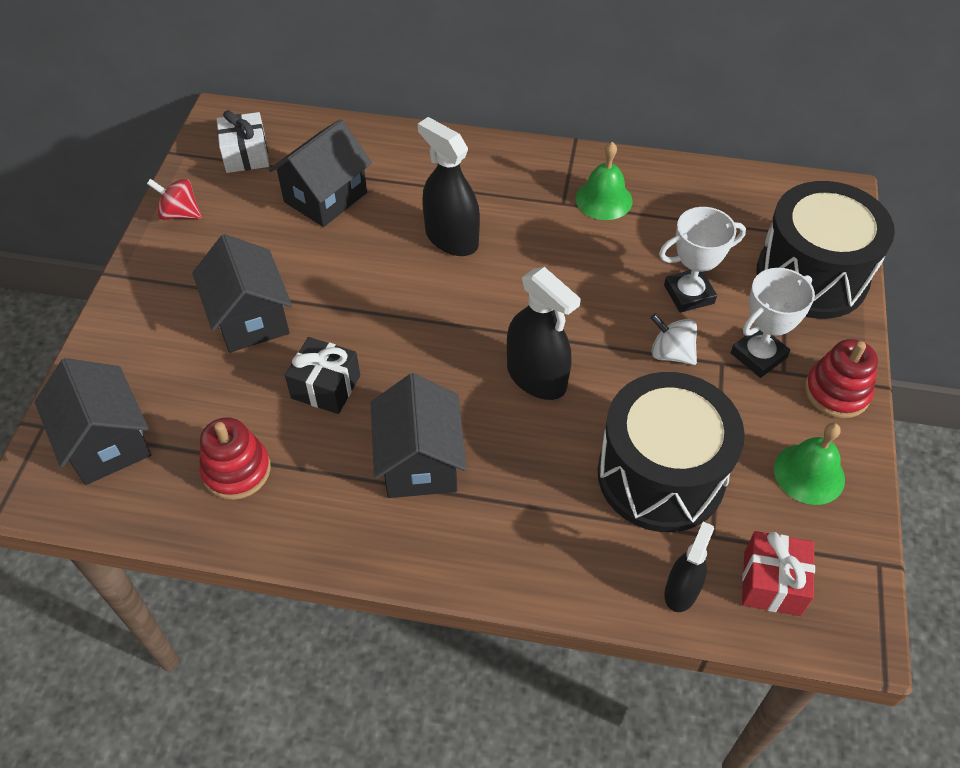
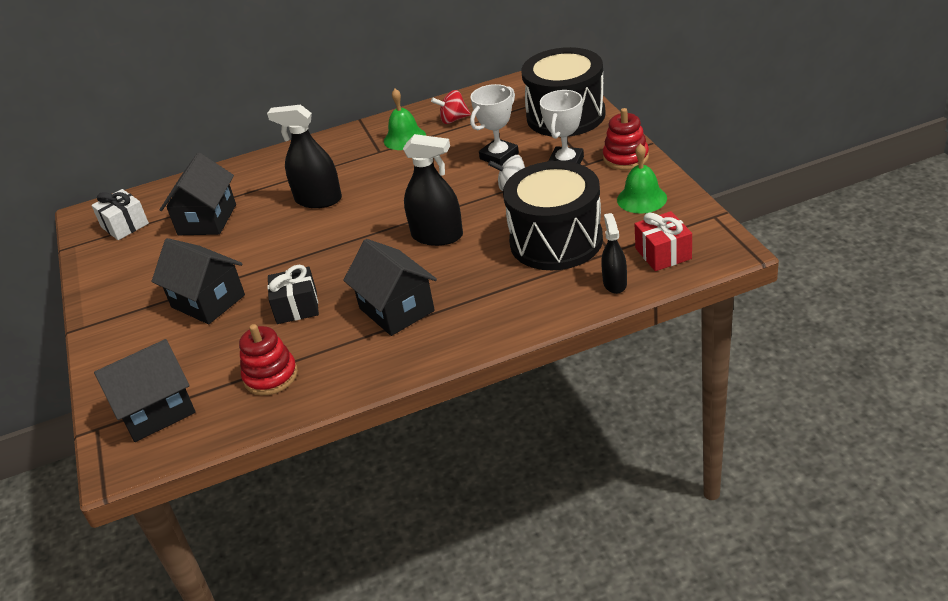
camera: 25 degrees left, 15 degrees down
black house [35,358,151,485] -> black house turned 60 degrees counterclockwise [94,339,196,442]
red spinning top [147,179,202,220] -> red spinning top moved to [431,90,471,124]

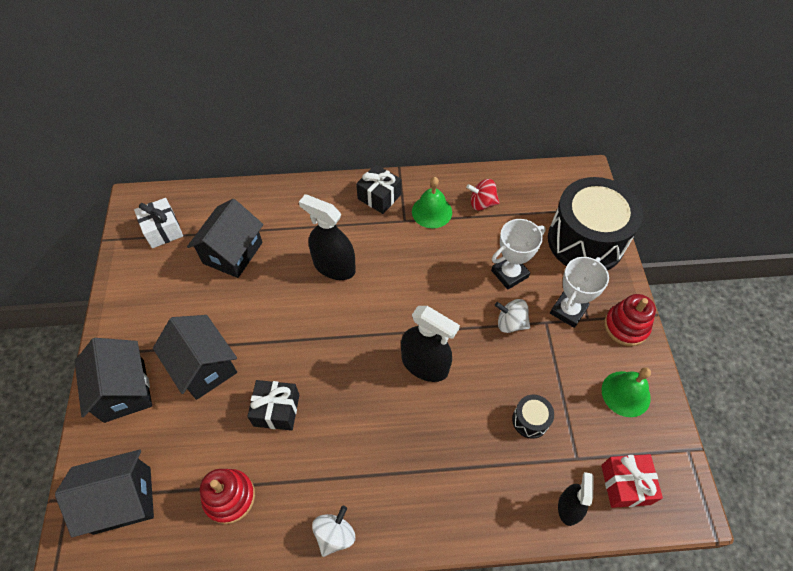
camera: 10 degrees right, 20 degrees up
black house [343,239,437,336] -> black house moved to [75,338,152,423]
black drum [503,161,603,270] -> black drum [512,395,554,439], size x0.41
none -> white spinning top [312,506,355,557]
none -> black gift [356,164,402,214]

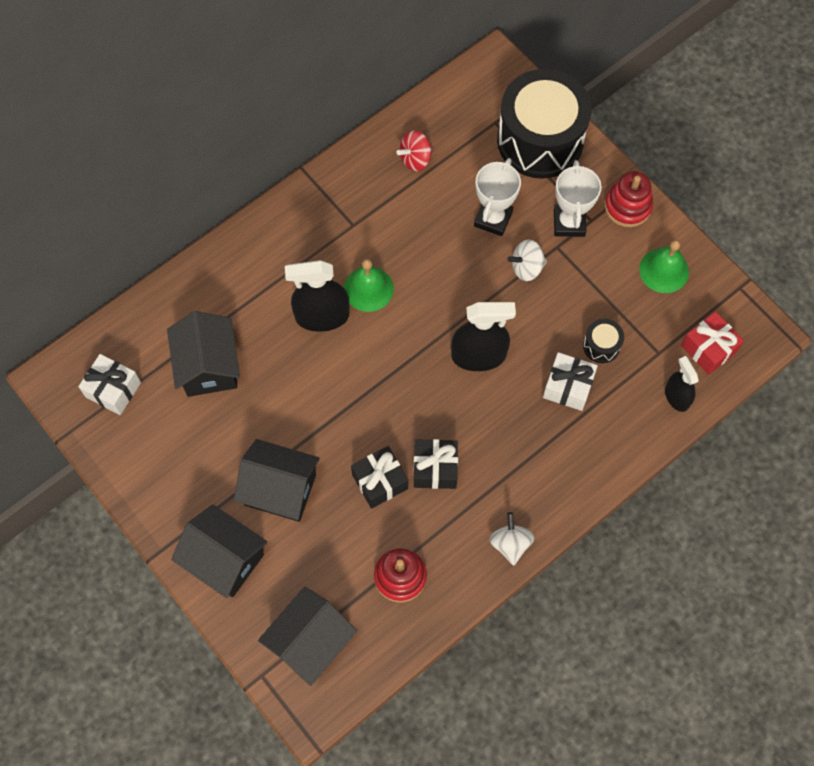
camera: 35 degrees left, 10 degrees up
black gift [356,164,402,214] -> black gift moved to [414,439,458,489]
green bell [412,177,452,228] -> green bell moved to [344,259,394,312]
none -> white gift [543,352,598,411]

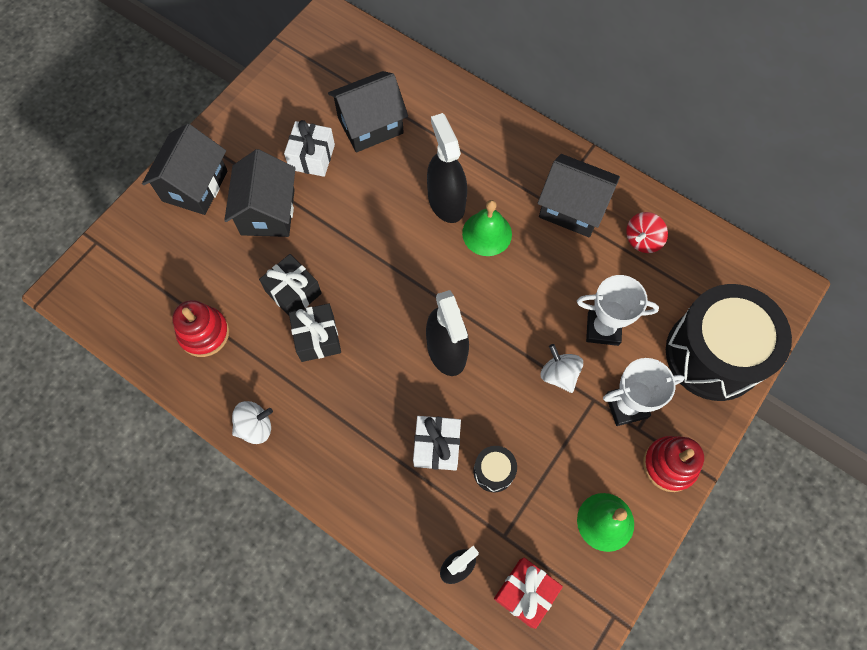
camera: 75 degrees right, 0 degrees up
white gift [78,354,141,415] -> white gift moved to [284,120,335,177]
black house [258,586,357,686] -> black house moved to [537,154,620,238]
red spinning top [397,130,433,171] -> red spinning top turned 90 degrees counterclockwise [626,212,668,253]

